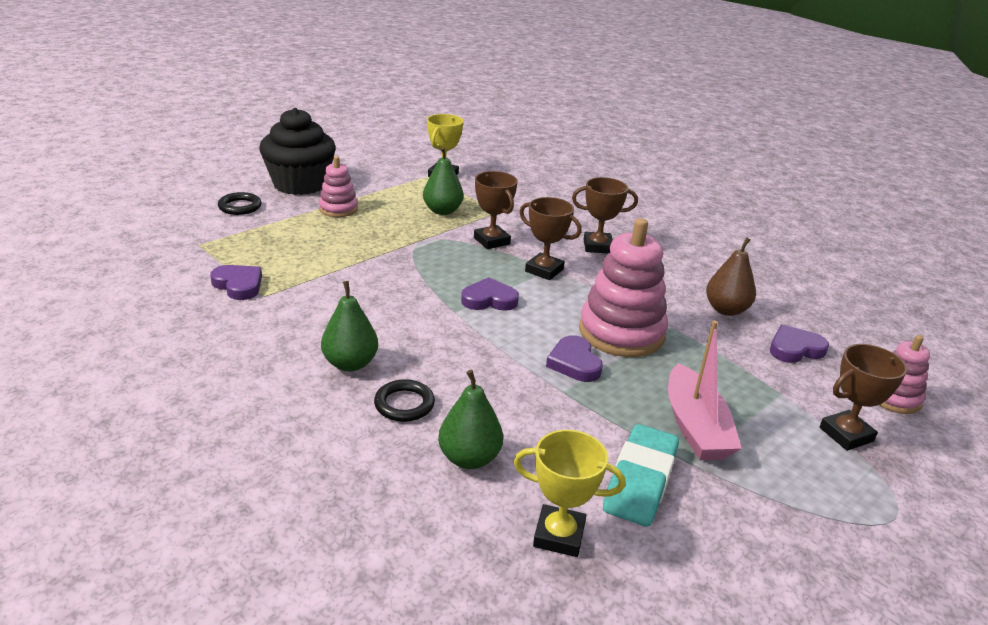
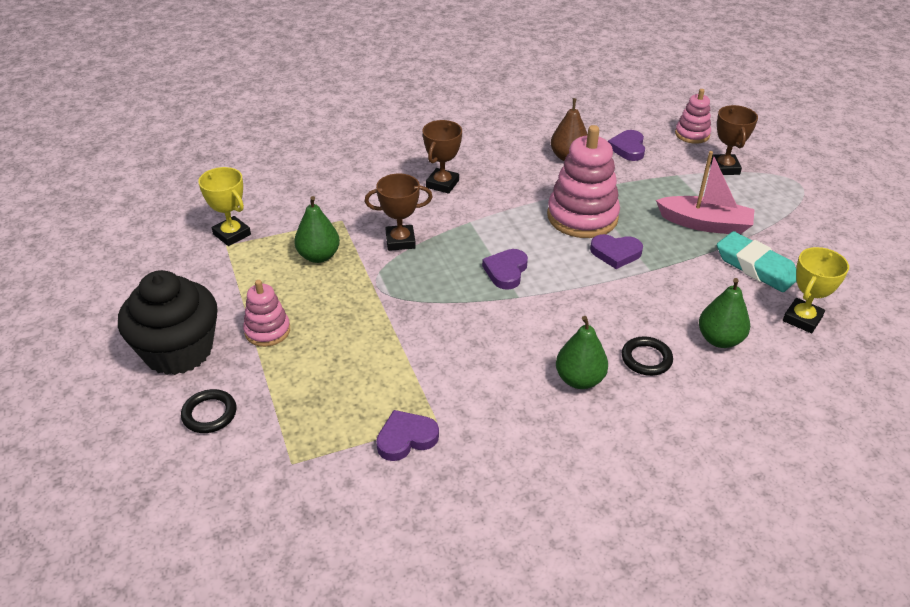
camera: 65 degrees left, 10 degrees up
brown trophy [519,197,582,280] -> none

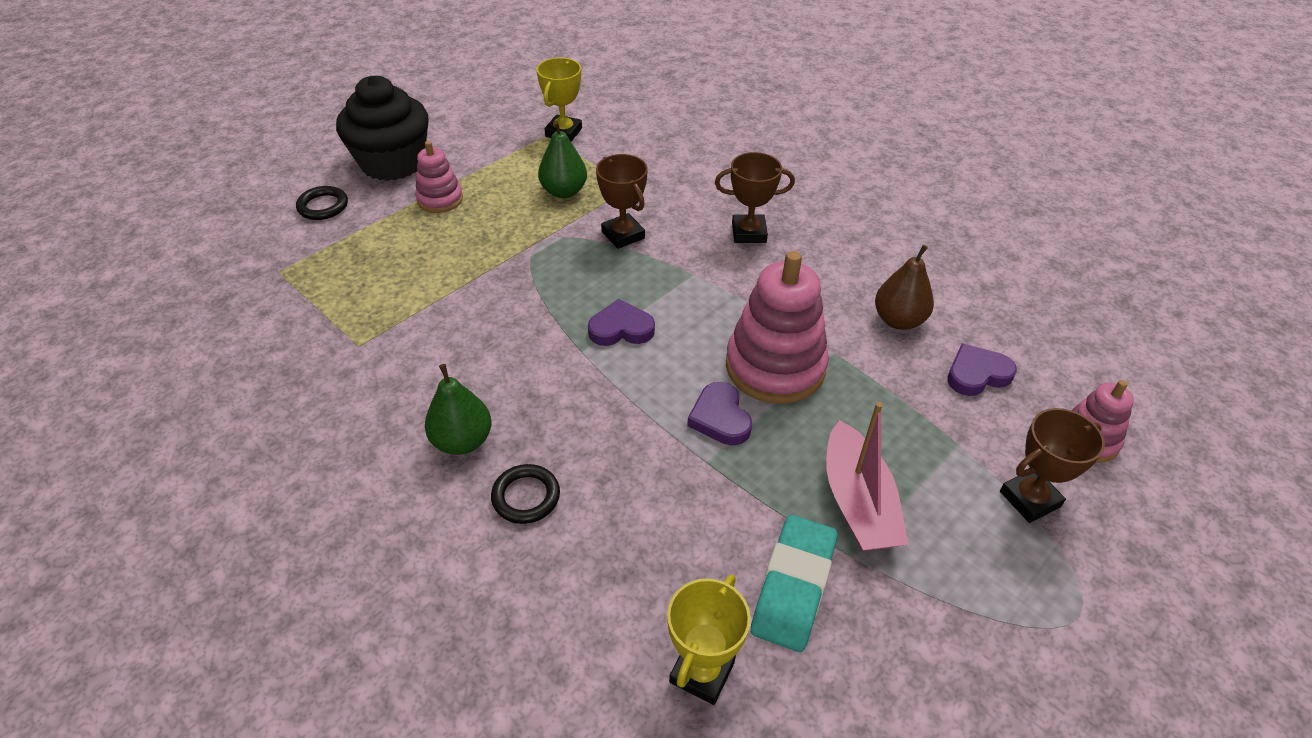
camera: 65 degrees right, 5 degrees up
purple heart [376,410,439,461] -> none
green pear [699,278,750,348] -> none
yellow trophy [783,247,849,333] -> yellow trophy turned 75 degrees counterclockwise [667,574,751,705]

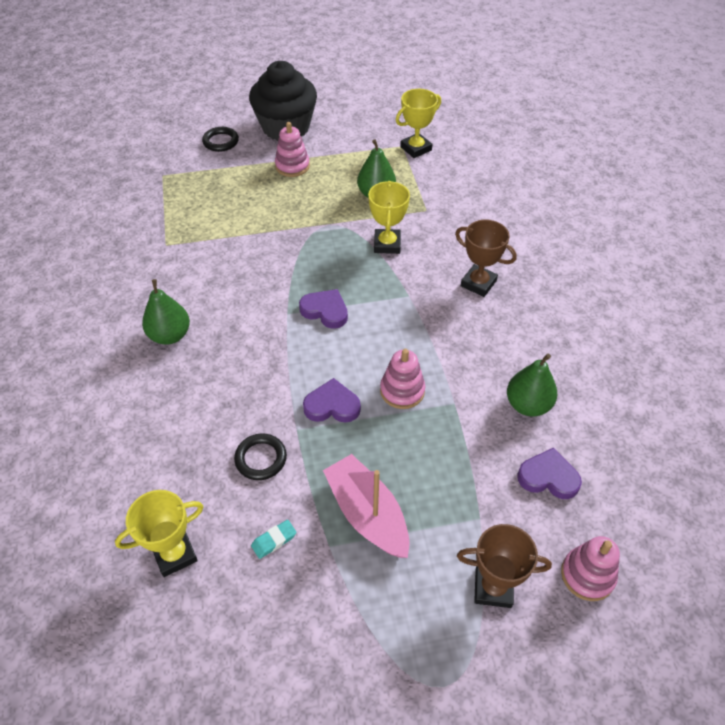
camera: 35 degrees right, 5 degrees up
black ring [491,464,560,524] -> black ring moved to [234,433,287,480]
brown trophy [596,154,648,249] -> yellow trophy [368,181,410,254]
purple heart [687,382,752,445] -> purple heart turned 75 degrees clockwise [303,378,361,423]
pink stacking toy [726,251,829,404] -> pink stacking toy [380,349,425,409], size x0.55
turquoise eraser [751,515,837,652] -> turquoise eraser [251,520,296,559], size x0.45
pink boat [826,402,908,551] -> pink boat turned 120 degrees clockwise [323,454,410,558]
brown pear [875,245,934,330] -> green pear [507,354,557,416]

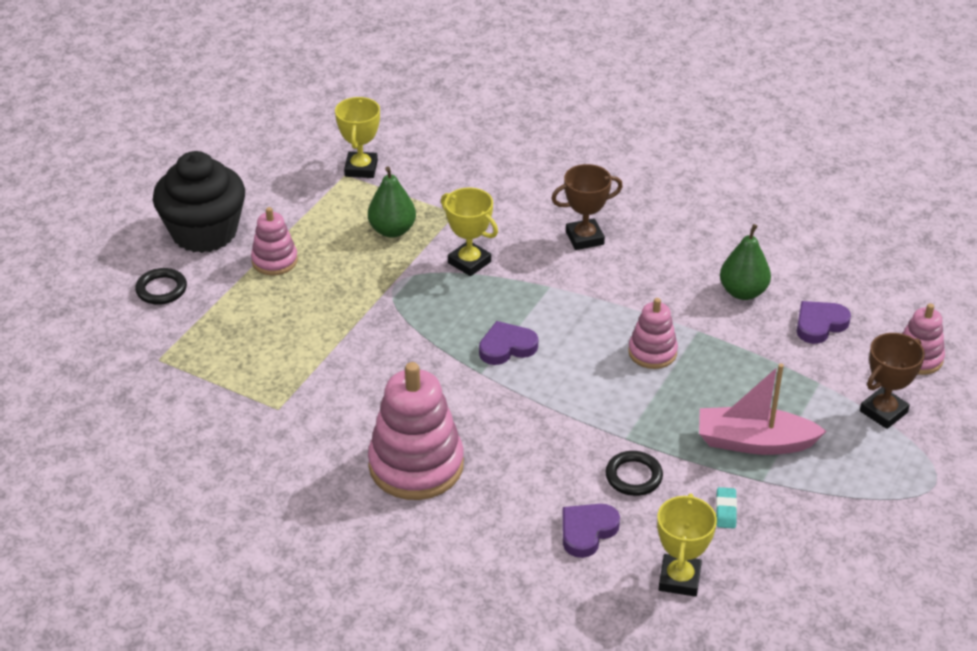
camera: 50 degrees left, 10 degrees down
green pear [142,279,190,345] -> pink stacking toy [368,362,464,500]
purple heart [303,378,361,423] -> purple heart moved to [562,504,620,558]

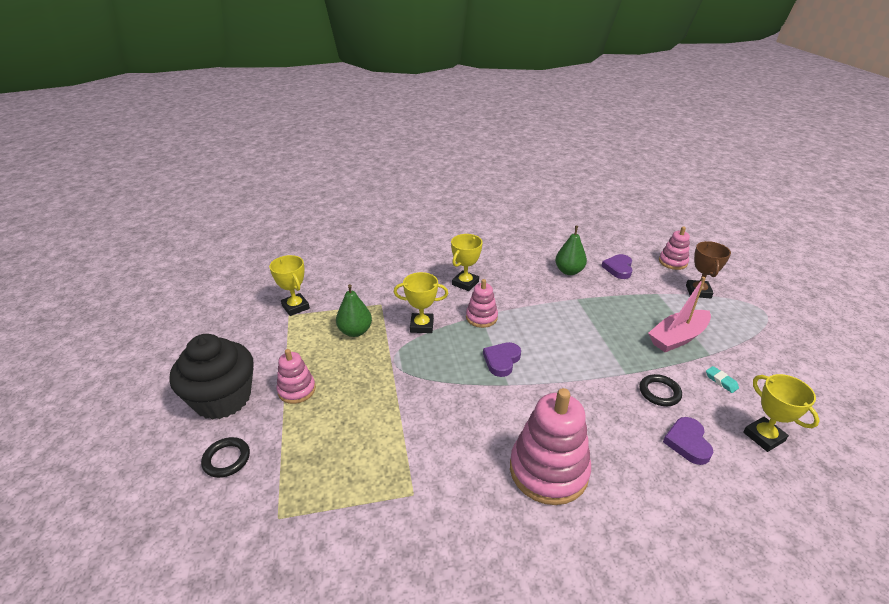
camera: 40 degrees left, 5 degrees down
brown trophy [551,164,623,250] -> yellow trophy [451,234,482,291]
pink stacking toy [628,298,678,369] -> pink stacking toy moved to [466,279,498,328]

